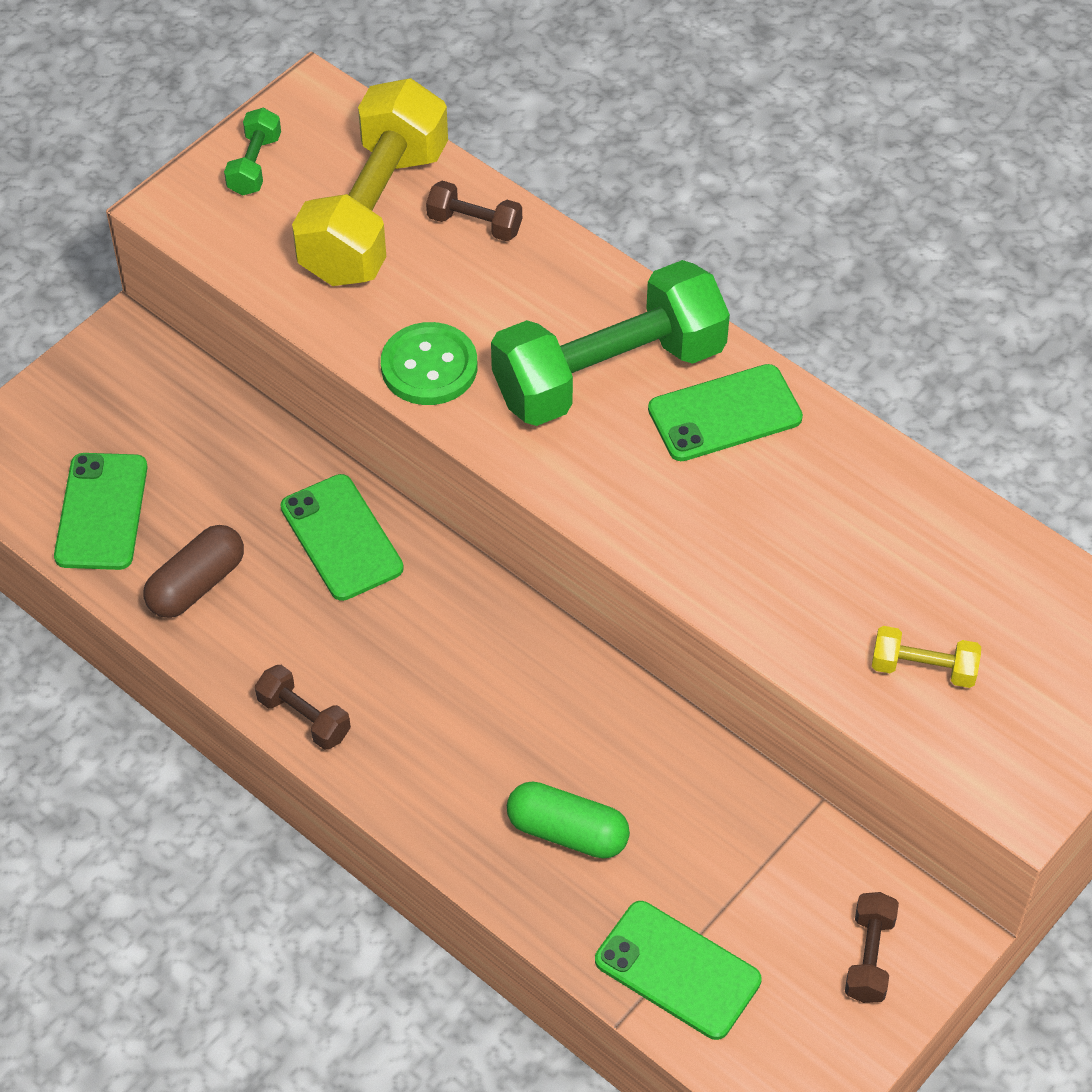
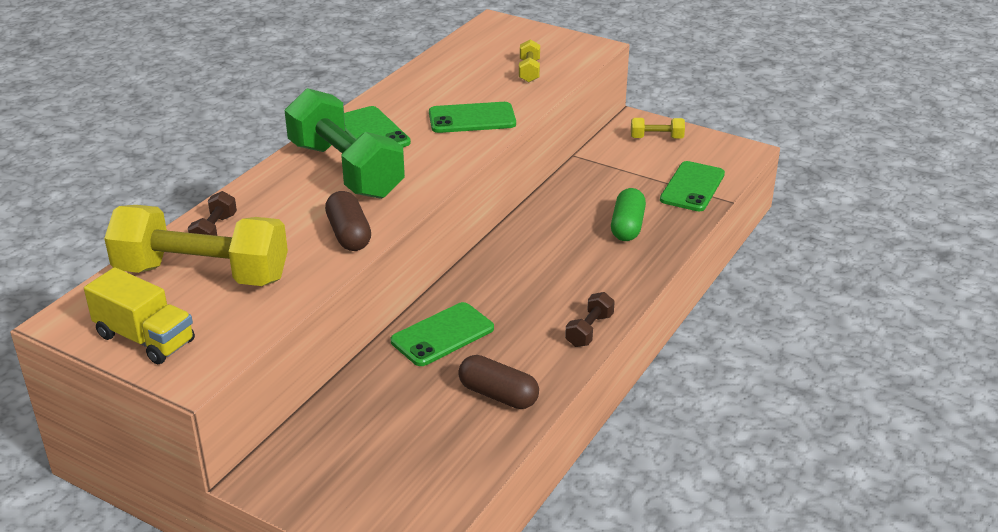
camera: 100 degrees left, 20 degrees down
green phone [54,453,148,570] -> green phone moved to [429,102,516,133]
green dumbbell [224,108,281,196] -> yellow truck [84,267,195,364]
green button [381,322,477,405] -> brown capsule [325,191,371,251]
brown dumbbell [845,892,899,1003] -> yellow dumbbell [631,118,685,139]

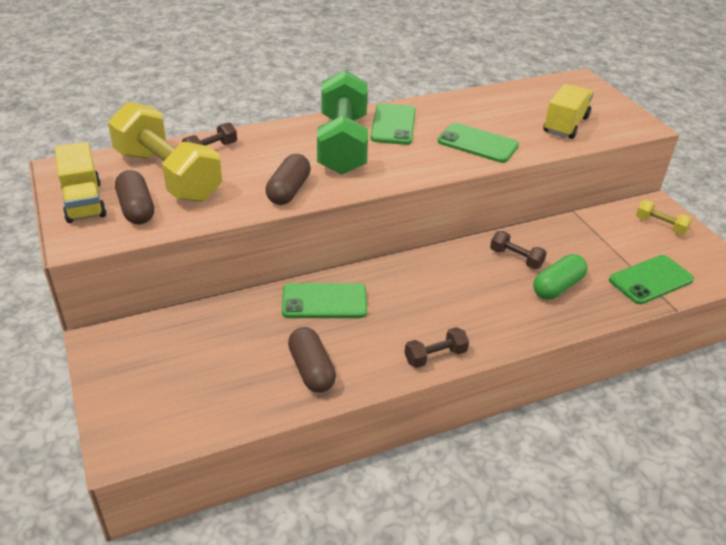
camera: 35 degrees right, 5 degrees up
yellow dumbbell [519,39,540,82] -> yellow truck [543,84,594,139]
none -> brown capsule [115,170,154,225]
none -> brown dumbbell [490,231,547,269]

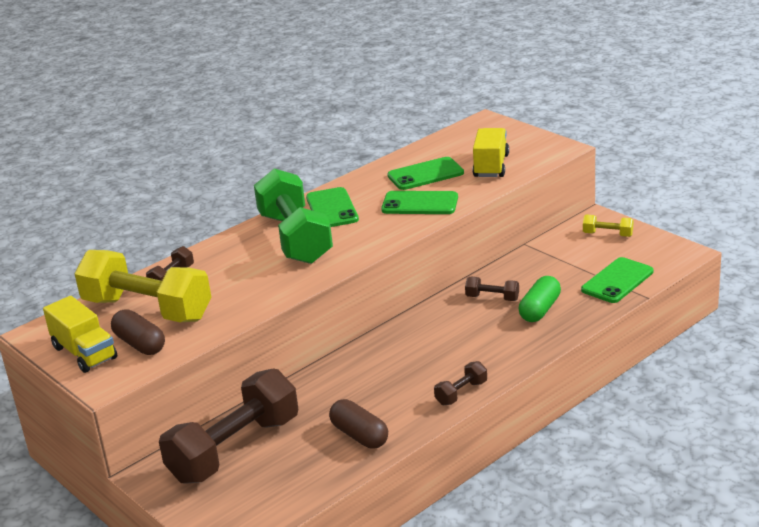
camera: 15 degrees left, 10 degrees down
brown capsule [266,154,311,205] -> none
green phone [282,283,367,318] -> green phone moved to [387,157,464,190]
none -> brown dumbbell [159,368,298,484]

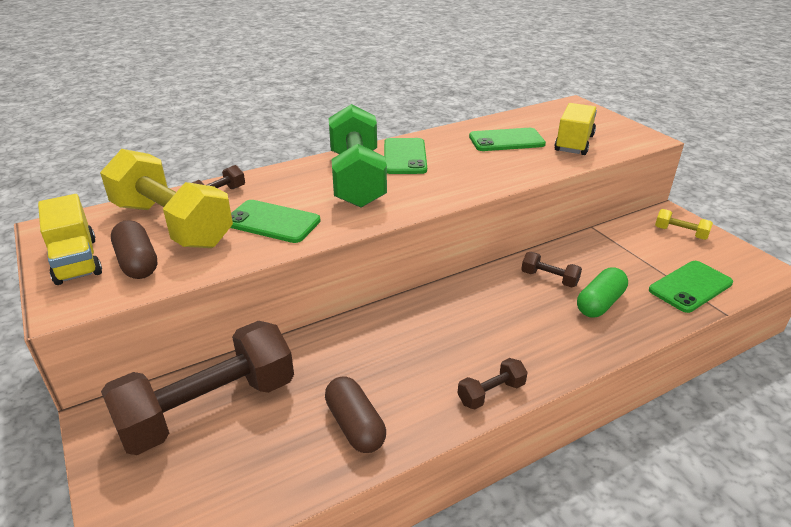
camera: 10 degrees right, 5 degrees up
green phone [381,191,458,214] -> green phone moved to [230,200,321,243]

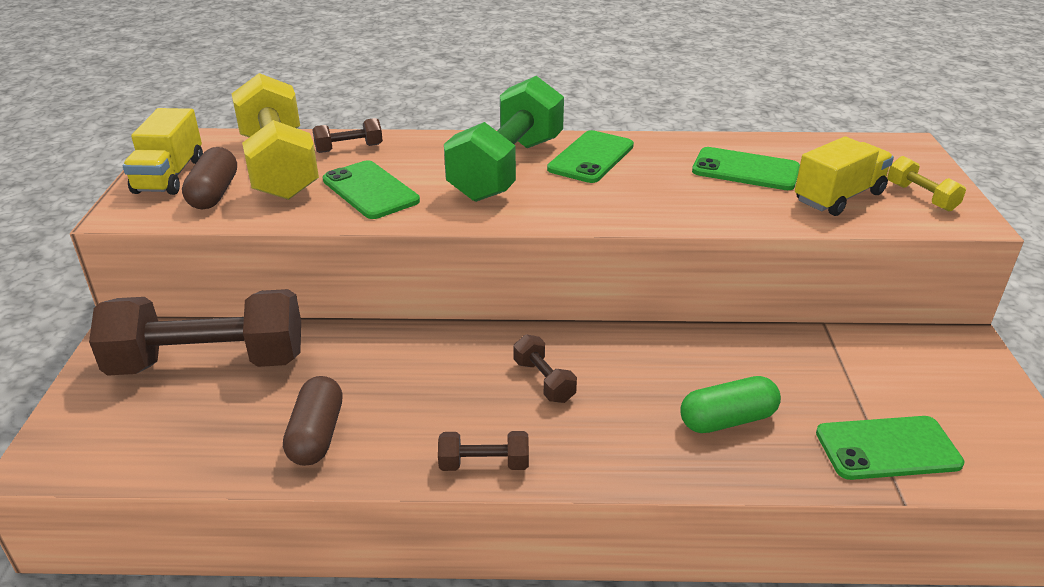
camera: 30 degrees right, 0 degrees up
brown dumbbell [521,252,582,288] -> brown dumbbell moved to [514,334,577,403]
yellow dumbbell [655,209,713,240] -> yellow dumbbell moved to [887,156,966,212]

